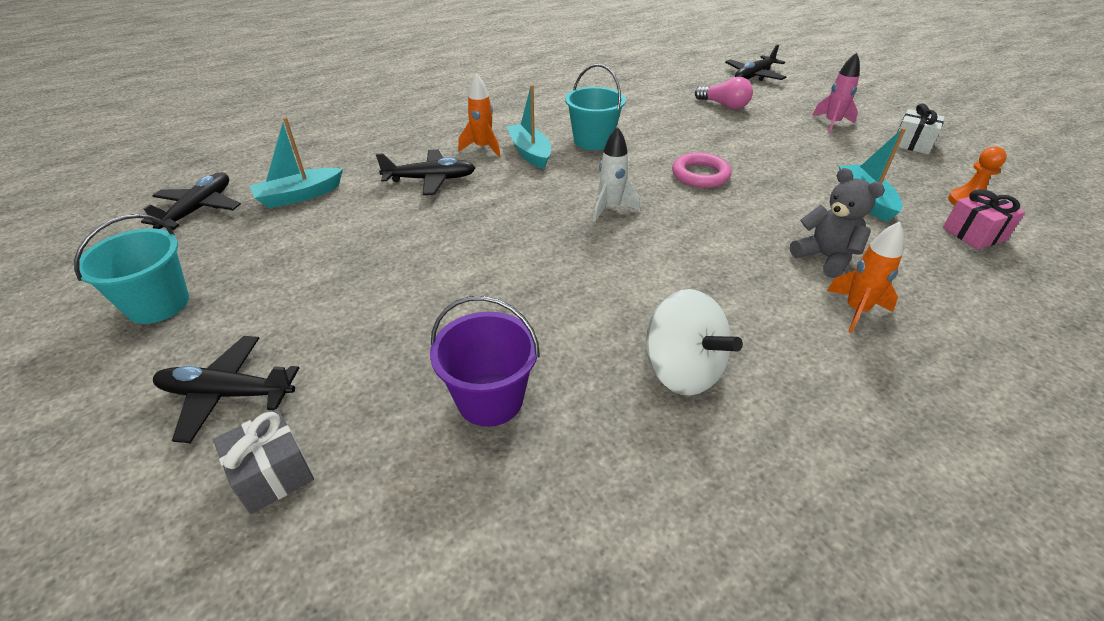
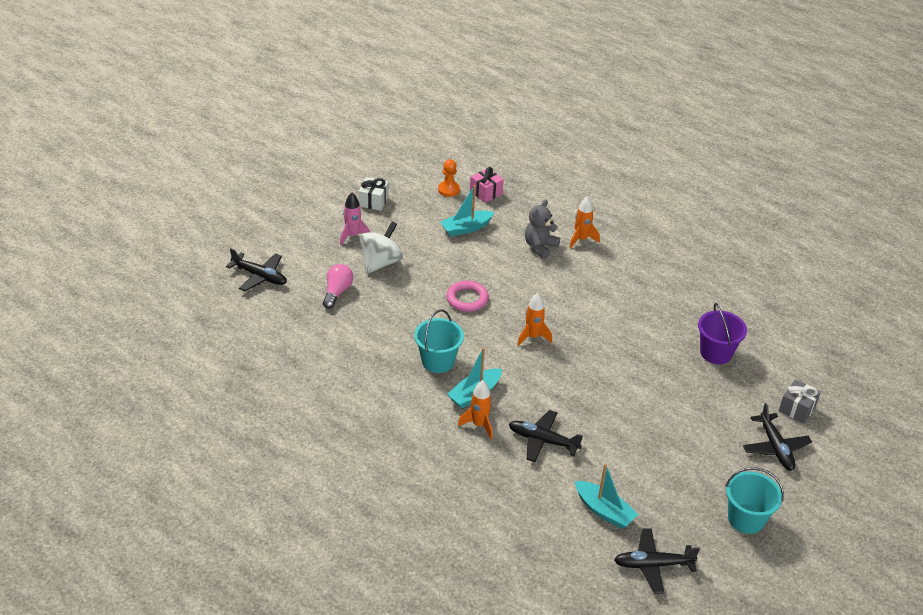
camera: 110 degrees left, 0 degrees up
black plane [376,150,476,195] -> black plane turned 45 degrees counterclockwise [509,410,583,462]
white rocket [593,127,640,221] -> orange rocket [517,293,552,346]
white spinning top [646,289,743,396] -> white spinning top moved to [359,221,403,274]

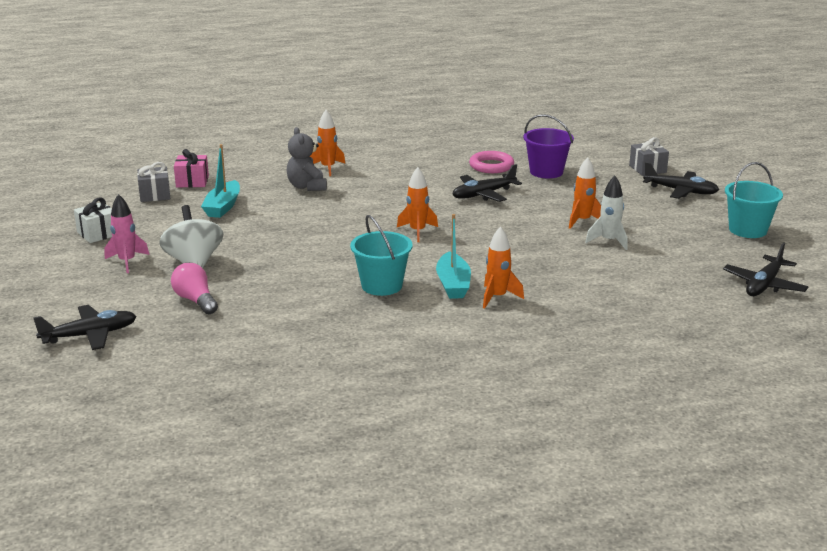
camera: 50 degrees left, 15 degrees down
orange pawn [438,159,460,197] -> grey gift [137,162,170,202]
pink ring [446,281,489,312] -> pink ring moved to [469,151,514,173]
black plane [509,410,583,462] -> black plane moved to [453,164,522,202]
turquoise boat [575,464,639,529] -> none
none -> orange rocket [569,157,601,229]
none -> white rocket [585,176,628,250]

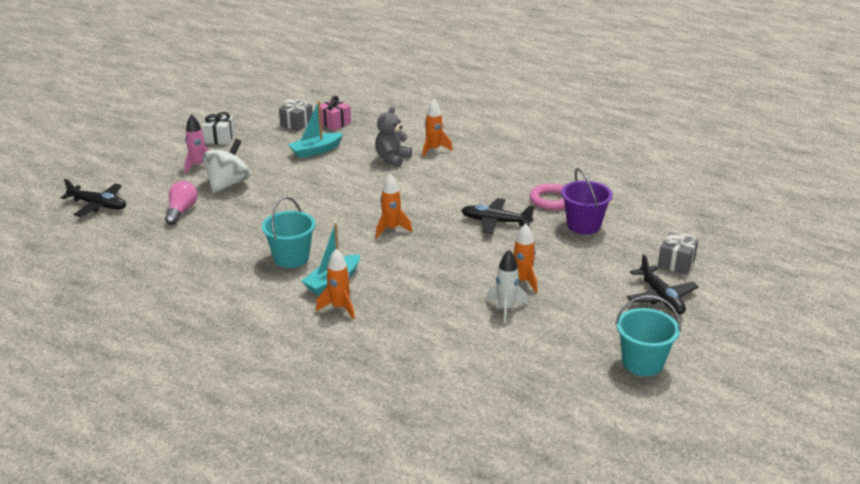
camera: 45 degrees right, 5 degrees up
black plane [723,242,808,296] -> none

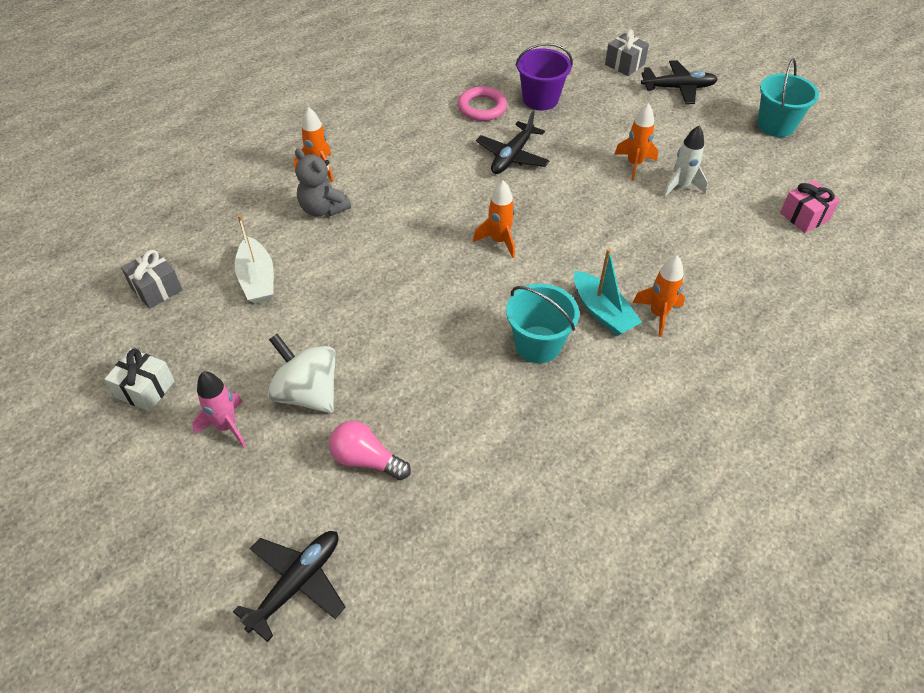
camera: 75 degrees left, 20 degrees up
turquoise boat [288,101,343,158] -> white boat [235,215,274,304]
pink gift [318,96,351,131] -> pink gift moved to [780,180,840,233]

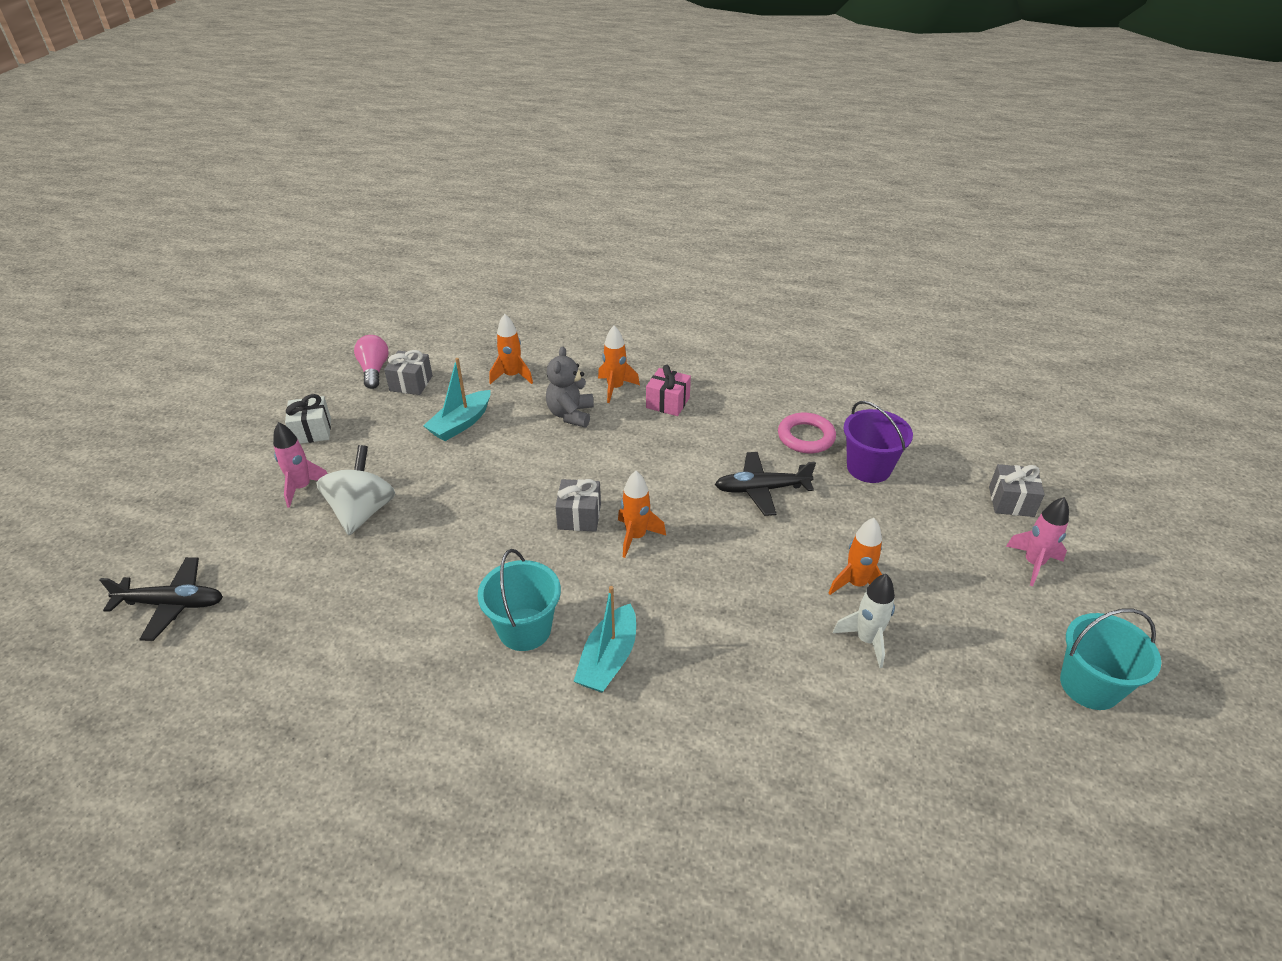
camera: 55 degrees right, 10 degrees down
white boat [235,215,274,304] -> turquoise boat [423,358,490,441]
pink light bulb [329,421,411,480] -> pink light bulb moved to [354,335,389,389]
orange rocket [633,256,685,337] -> orange rocket moved to [489,314,533,384]
black plane [641,60,718,104] -> pink rocket [1006,497,1069,586]
pink gift [780,180,840,233] -> pink gift moved to [646,365,691,416]
none -> grey gift [555,479,601,532]

